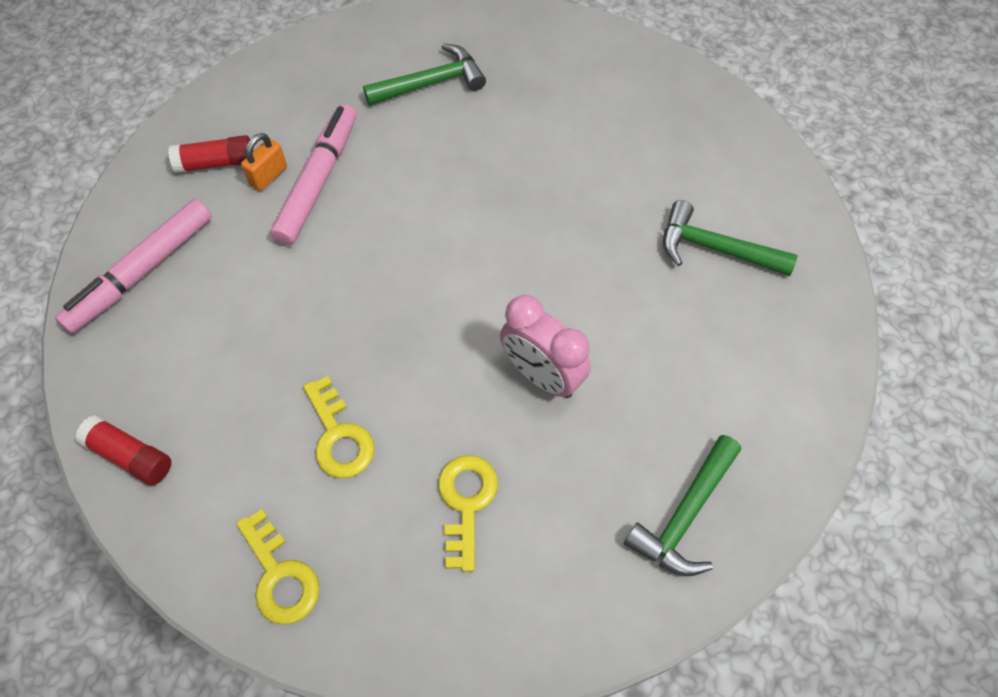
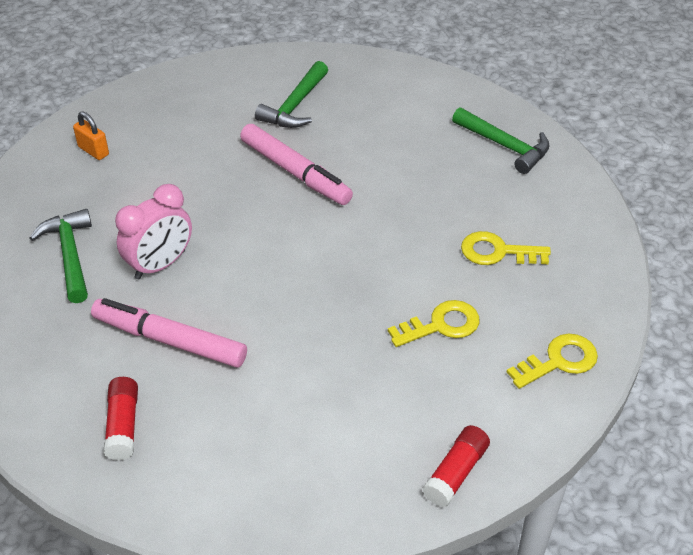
camera: 85 degrees left, 15 degrees down
pink marker [55,199,212,334] -> pink marker moved to [240,124,353,205]
orange padlock [241,133,287,191] -> orange padlock moved to [73,111,109,160]
pink clock [500,295,591,398] -> pink clock moved to [115,184,192,279]

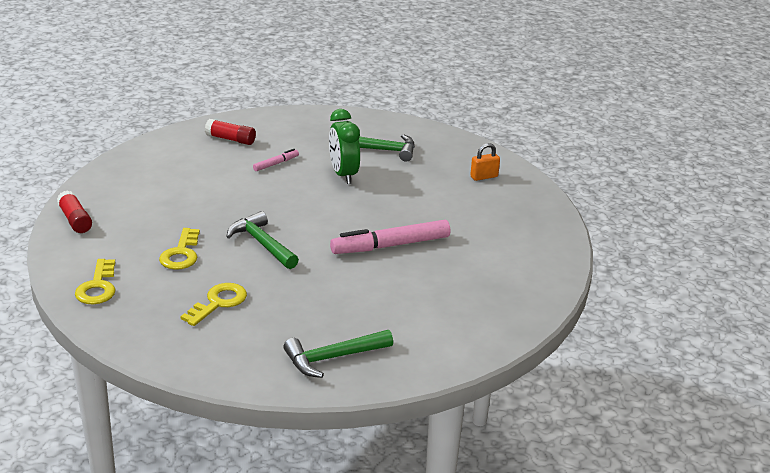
camera: 115 degrees right, 15 degrees down
pink marker [91,298,247,368] -> pink marker [253,149,299,171], size x0.48
pink clock [115,184,192,279] -> green clock [329,109,360,184]
green hammer [255,61,328,128] -> green hammer moved to [226,211,299,269]

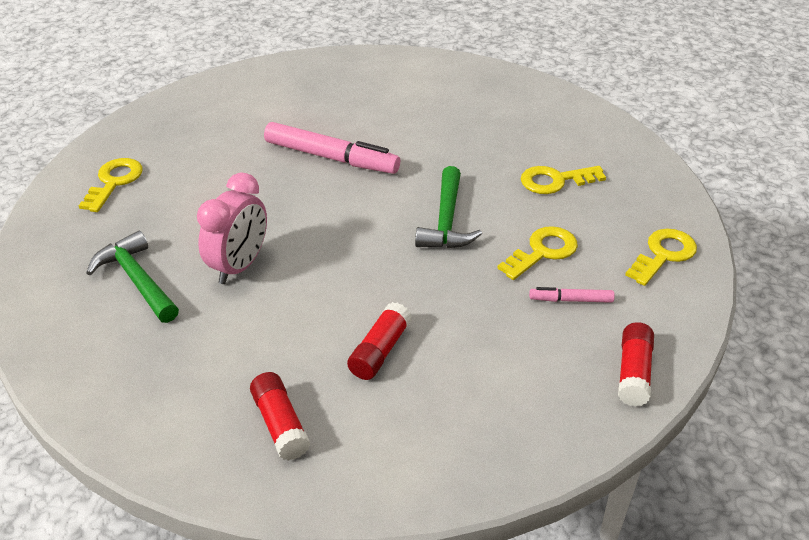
camera: 135 degrees left, 10 degrees up
pink marker [253,149,299,171] -> pink marker moved to [529,287,615,303]
green hammer [283,330,393,378] -> none
green clock [329,109,360,184] -> pink clock [197,173,267,284]
orange padlock [470,143,500,181] -> yellow key [79,158,143,212]
none -> red glue stick [347,302,412,380]

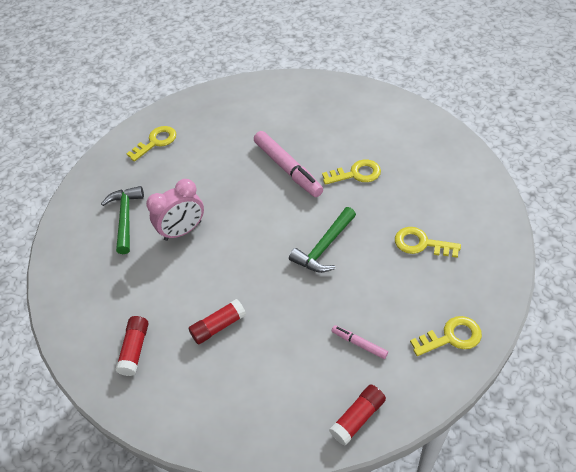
camera: 35 degrees right, 10 degrees up
yellow key [497,226,578,280] -> yellow key moved to [322,159,381,185]

